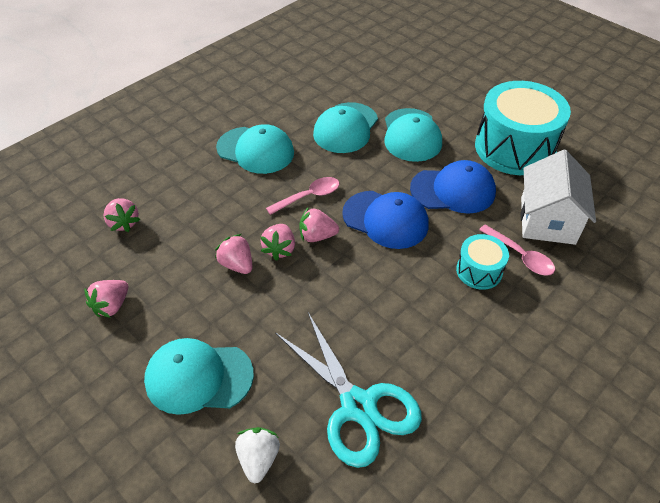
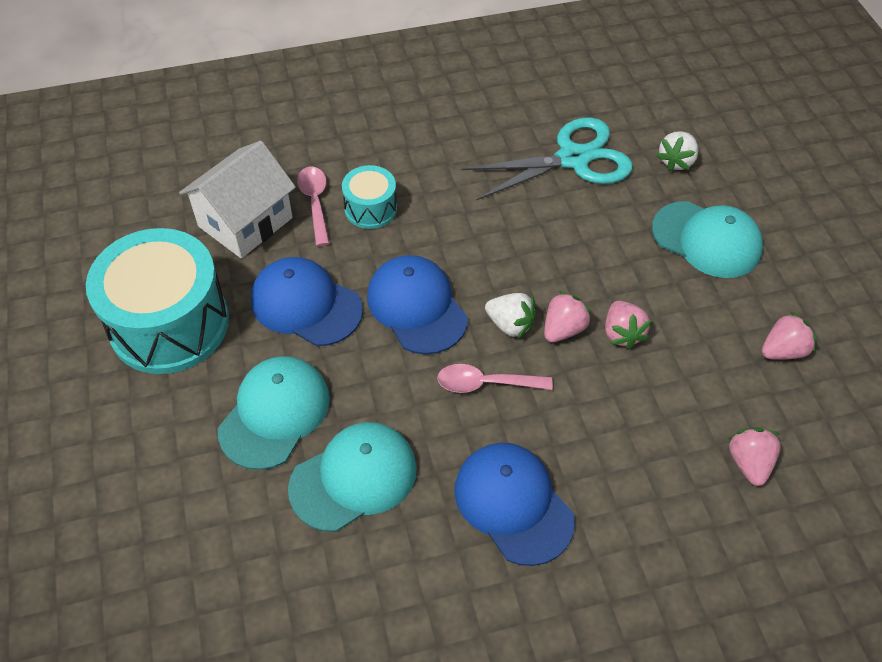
camera: 150 degrees left, 5 degrees up
turquoise cap [216,124,294,174] -> blue cap [454,443,575,566]
turquoise scissors [275,313,422,468] -> turquoise scissors turned 75 degrees clockwise [462,118,633,200]
pink strawberry [299,208,339,242] -> white strawberry [485,293,537,339]

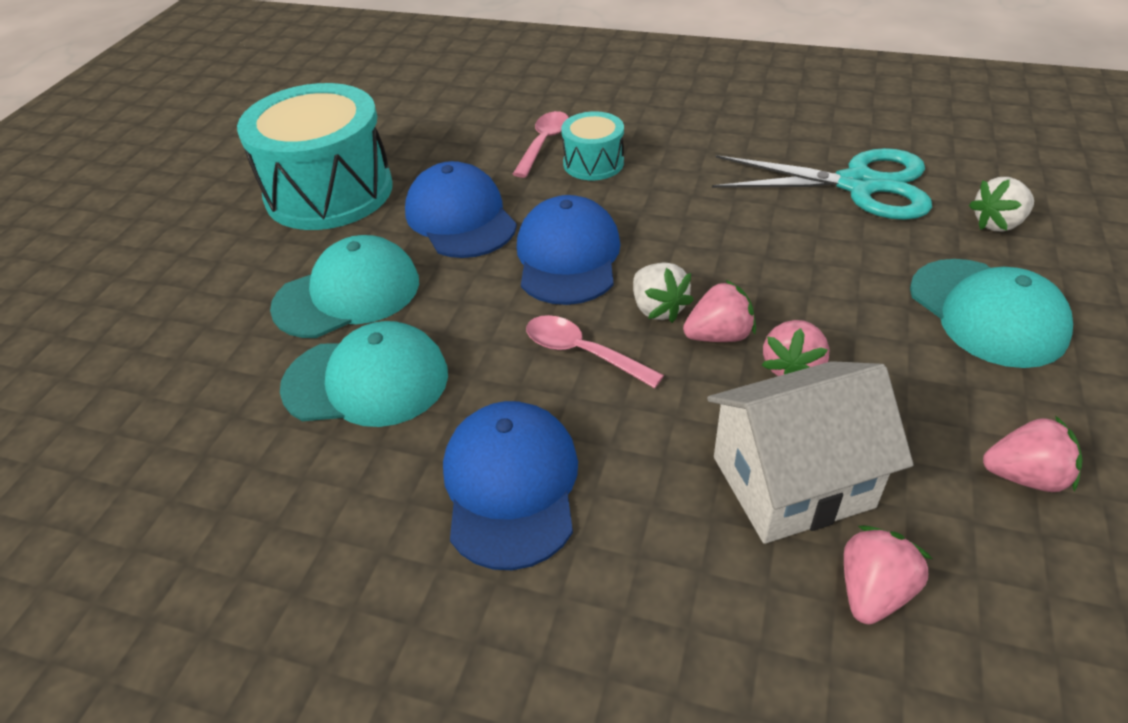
camera: 35 degrees right, 10 degrees down
white house [179,141,296,258] -> white house moved to [707,361,913,544]

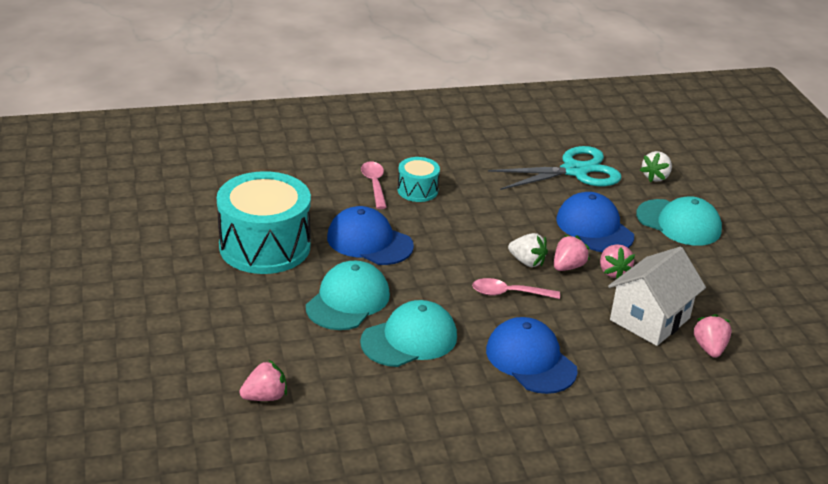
camera: 35 degrees left, 10 degrees down
blue cap [517,195,621,305] -> blue cap moved to [556,192,634,252]
pink strawberry [983,415,1083,492] -> pink strawberry moved to [240,360,287,401]

